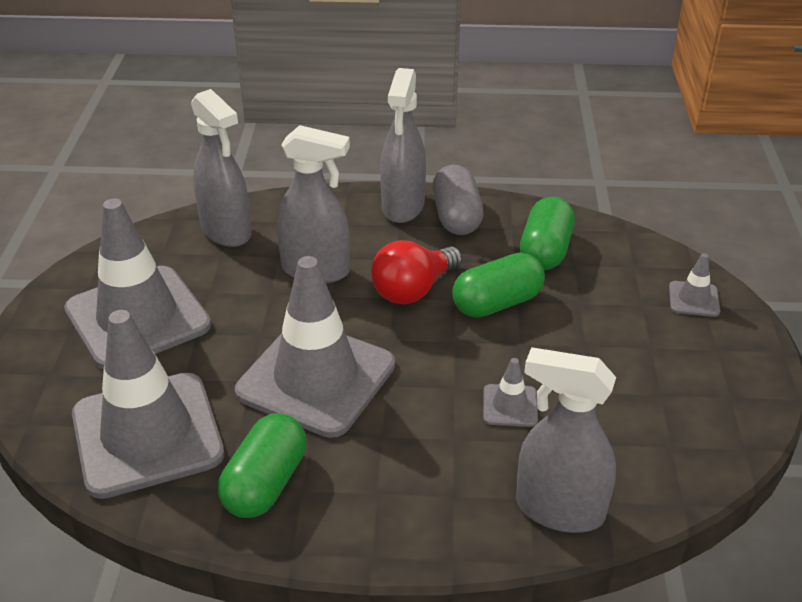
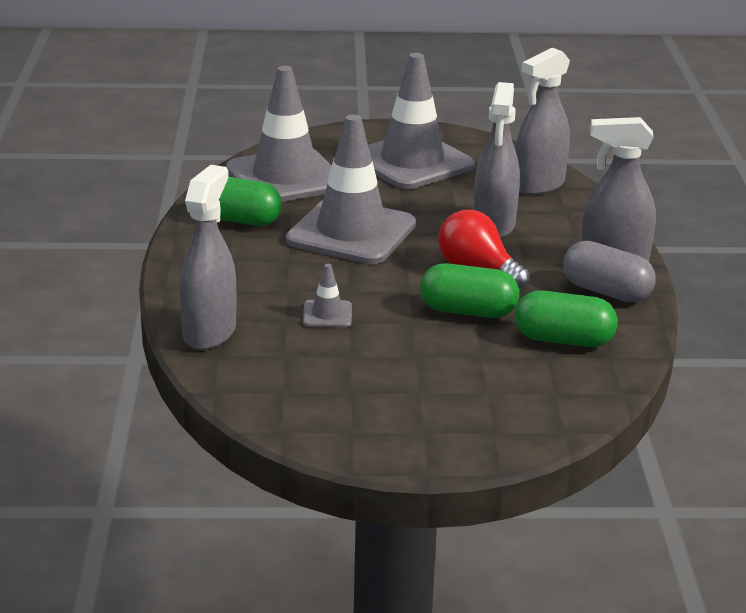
camera: 85 degrees right, 10 degrees down
grey capsule [432,165,484,235] -> grey capsule turned 45 degrees clockwise [563,241,656,302]
green capsule [452,253,545,318] -> green capsule turned 45 degrees counterclockwise [420,263,519,318]
grey traffic cone [669,253,720,317] -> none

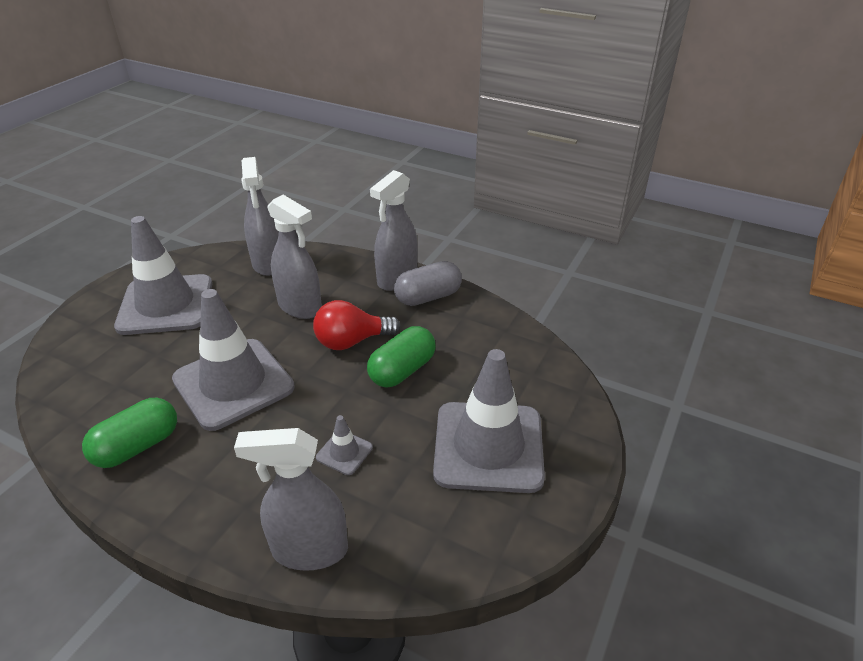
camera: 60 degrees left, 10 degrees up
grey spray bottle [180,165,236,350] -> grey spray bottle turned 45 degrees counterclockwise [234,428,348,571]
grey traffic cone [226,66,332,202] -> grey traffic cone moved to [433,349,545,493]
green capsule [515,291,618,347] -> none

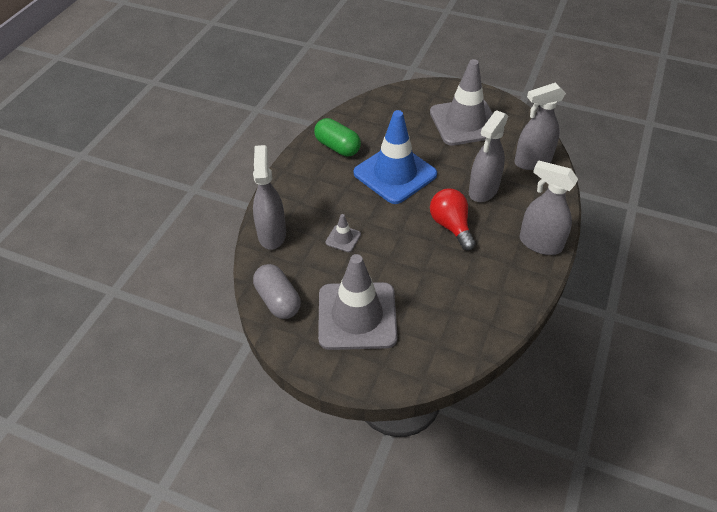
camera: 85 degrees right, 10 degrees up
grey traffic cone [172,289,295,431] -> blue traffic cone [353,110,437,204]
green capsule [367,326,436,388] -> none
grey capsule [394,261,462,306] -> grey capsule moved to [253,264,301,319]

